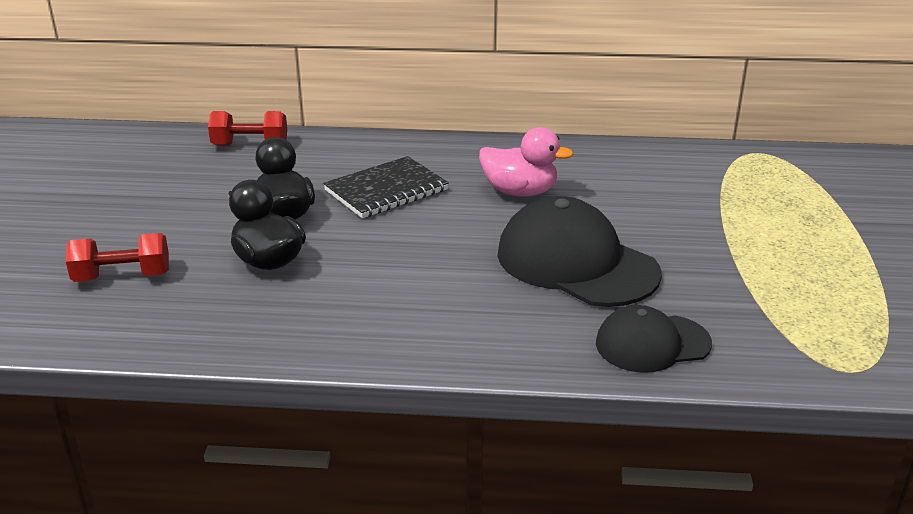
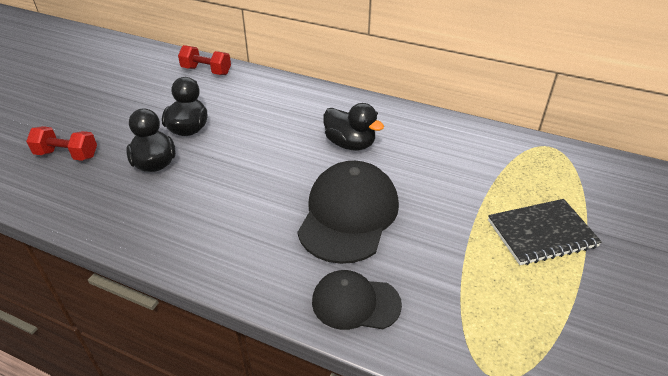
camera: 20 degrees right, 10 degrees up
black notebook [323,156,449,218] -> black notebook moved to [488,199,602,265]
pink duck [479,127,574,197] -> black duck [323,103,384,150]
black cap [497,196,662,307] -> black cap turned 45 degrees clockwise [297,161,399,264]

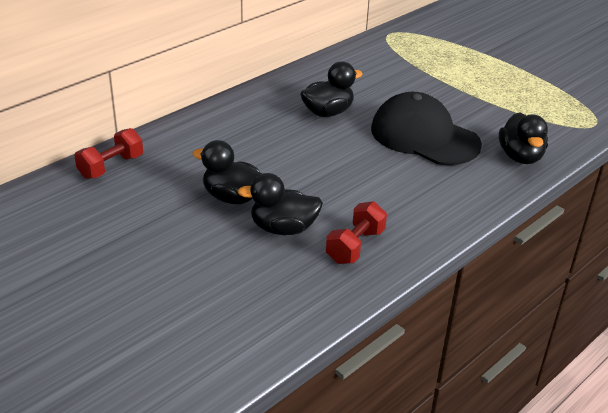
camera: 70 degrees left, 5 degrees down
red dumbbell [26,126,97,161] -> red dumbbell moved to [326,201,387,264]
black cap [312,270,402,330] -> black duck [499,112,548,164]
black notebook [488,199,602,265] -> none

